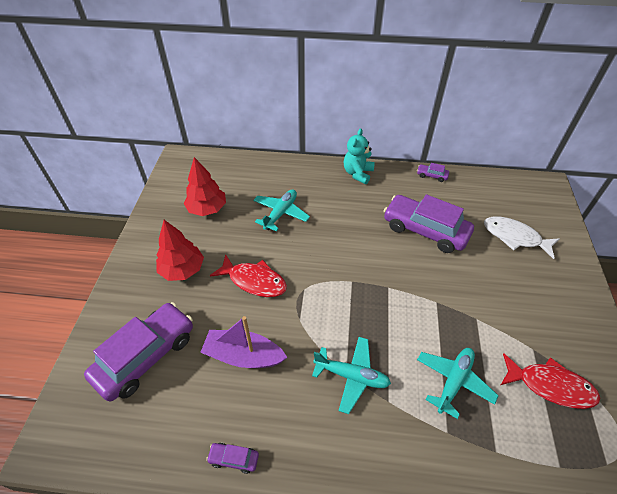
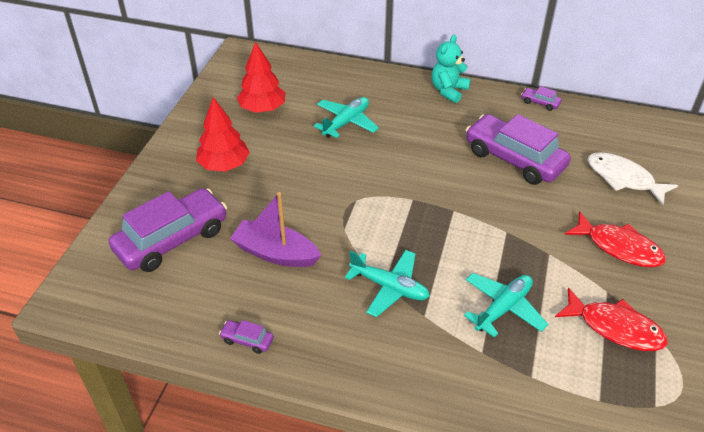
camera: 10 degrees right, 5 degrees down
red fish [210,254,287,297] -> red fish moved to [564,211,666,267]

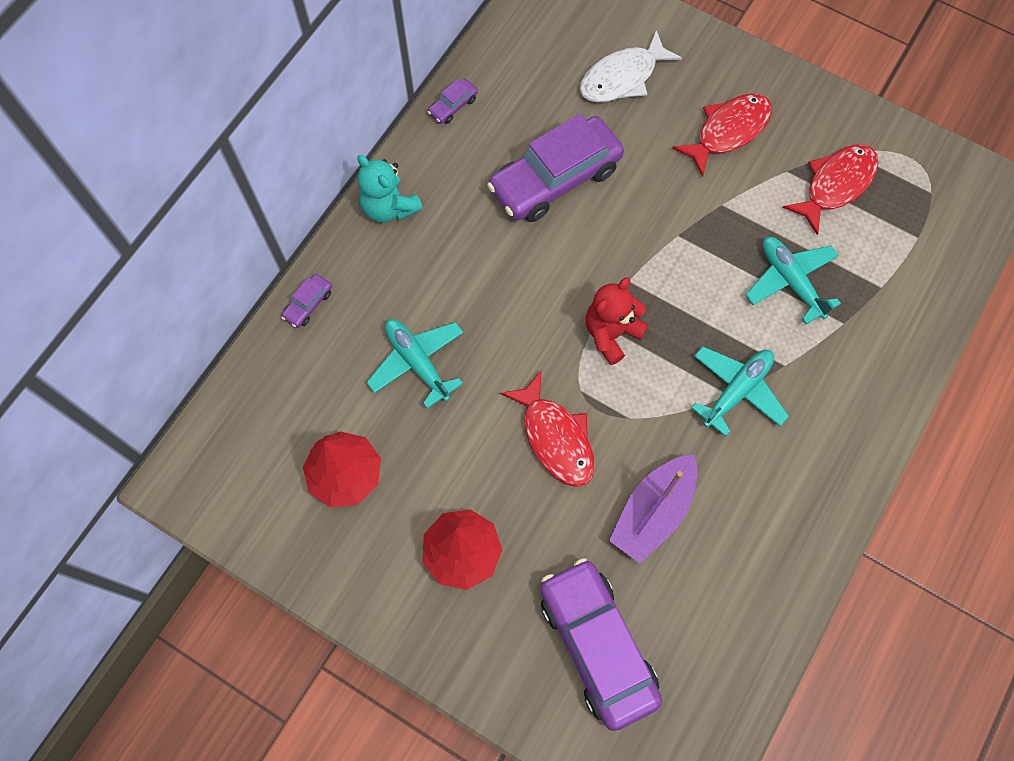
camera: 75 degrees left, 25 degrees up
purple car [219,320,274,354] -> purple car moved to [281,274,332,328]
none -> red fish [500,371,595,487]
none -> red teddy bear [586,277,648,365]

